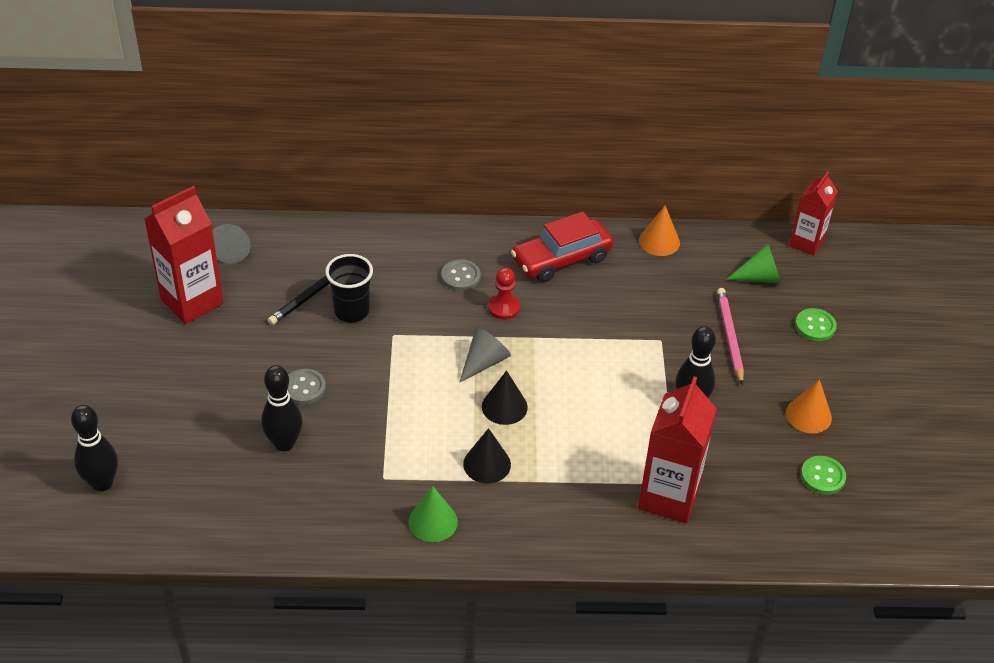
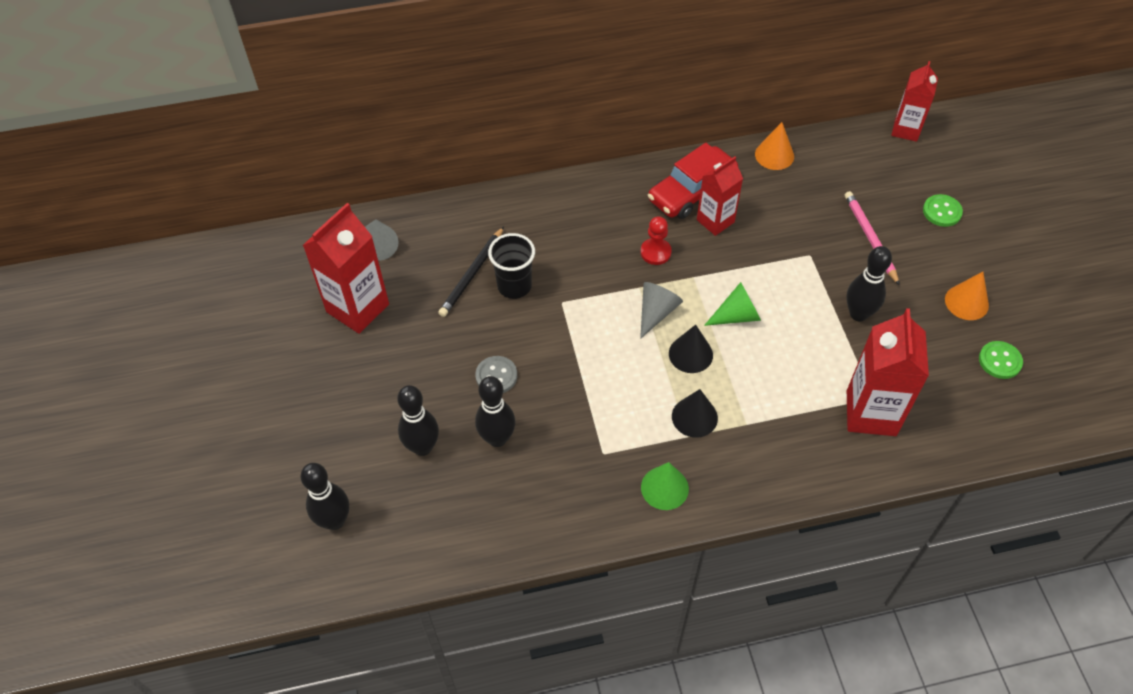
camera: 10 degrees left, 10 degrees up
grey button [441,260,481,291] -> none
green cone [726,244,781,283] -> green cone moved to [704,282,761,326]
none -> black bowling pin [397,385,439,456]
none -> red carton [697,156,743,236]

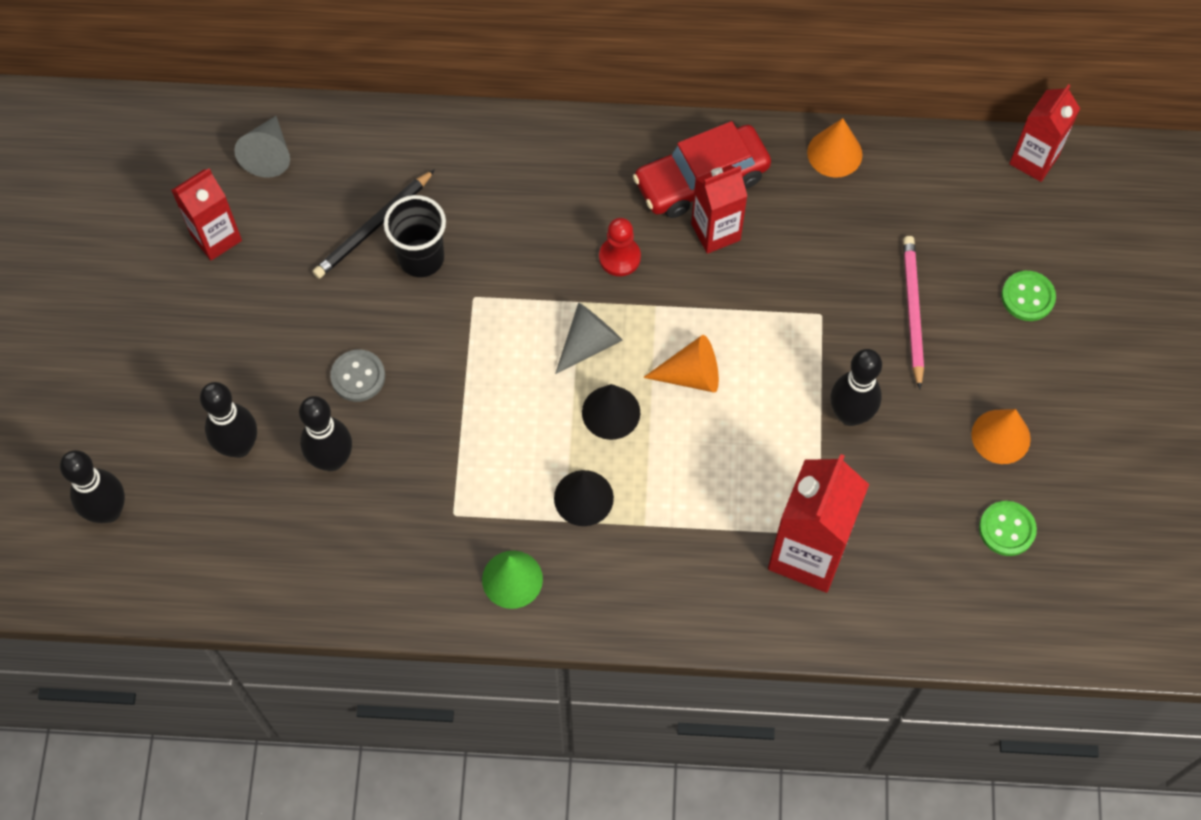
camera: 15 degrees right, 10 degrees up
red carton [303,203,389,334] -> red carton [171,169,242,261], size x0.64
green cone [704,282,761,326] -> orange cone [643,335,719,392]

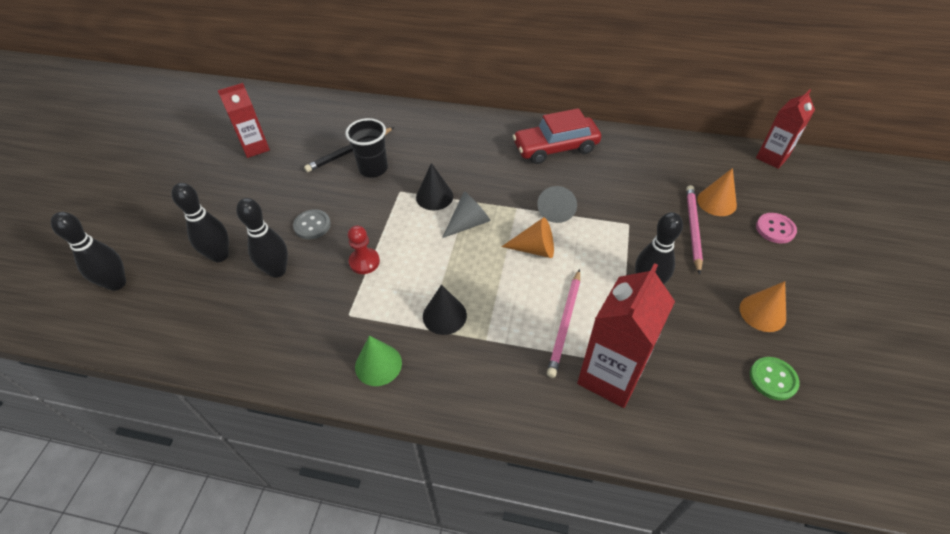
camera: 10 degrees right, 15 degrees down
grey cone [234,116,290,178] -> grey cone moved to [537,186,577,223]
black cone [582,384,640,440] -> black cone moved to [416,163,453,210]
red pawn [599,218,641,276] -> red pawn moved to [348,225,380,274]
red carton [691,165,747,254] -> none
orange cone [807,118,862,178] -> orange cone moved to [697,168,737,216]
green button [1001,271,1056,321] -> pink button [756,213,797,244]
none -> pink pencil [547,269,580,378]

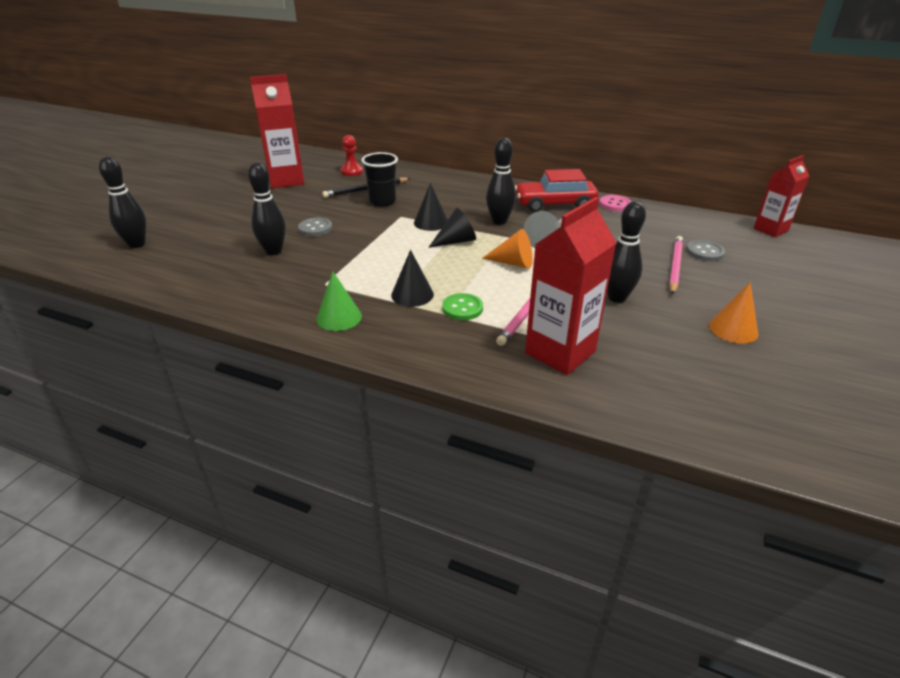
camera: 10 degrees right, 15 degrees down
black bowling pin [172,183,229,262] -> black bowling pin moved to [486,138,516,225]
red carton [218,83,270,158] -> red carton [250,74,304,188], size x1.57
red pawn [348,225,380,274] -> red pawn moved to [341,135,363,176]
grey cone [442,191,491,238] -> black cone [428,208,476,248]
orange cone [697,168,737,216] -> grey button [686,240,725,261]
green button [750,357,799,400] -> green button moved to [442,293,483,321]
pink button [756,213,797,244] -> pink button moved to [599,195,631,211]

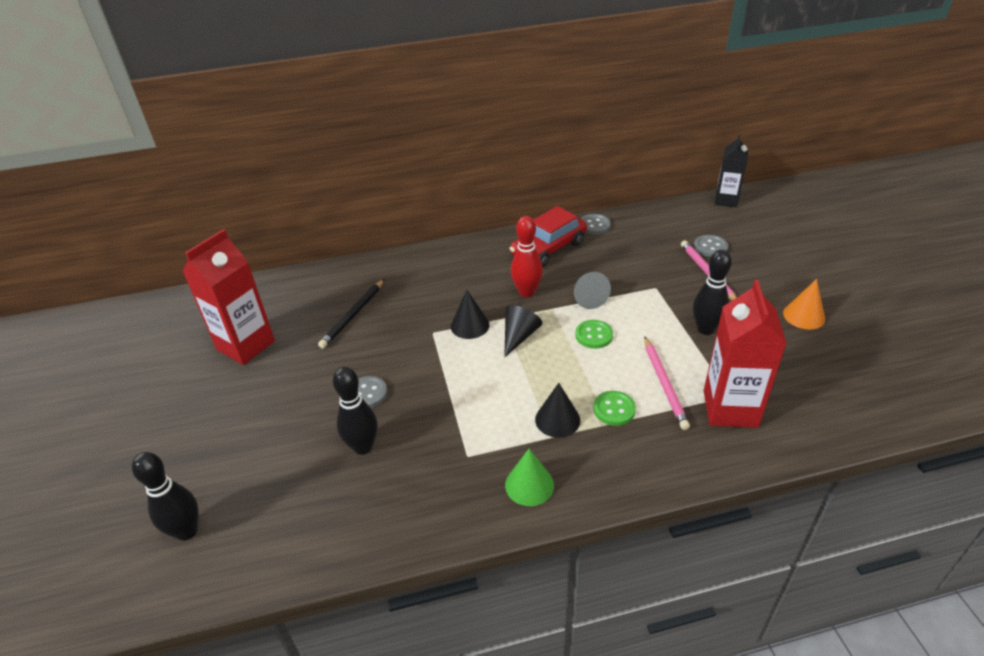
camera: 35 degrees left, 5 degrees up
red pawn [341,135,363,176] -> none
black cup [361,152,398,207] -> none
orange cone [482,229,533,269] -> green button [575,320,613,349]
black bowling pin [486,138,516,225] -> red bowling pin [511,216,543,297]
pink button [599,195,631,211] -> grey button [581,214,611,235]
red carton [754,155,809,237] -> black carton [715,135,748,207]

